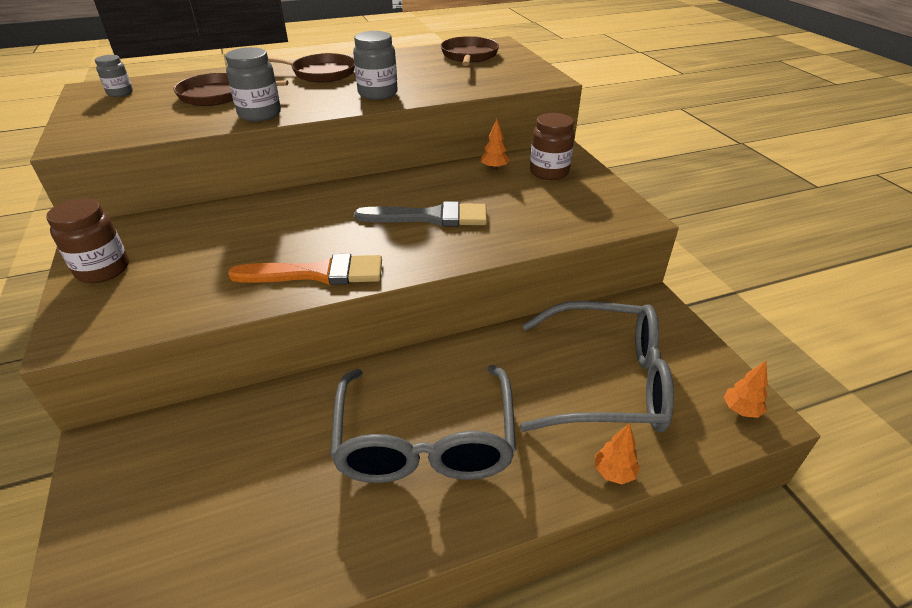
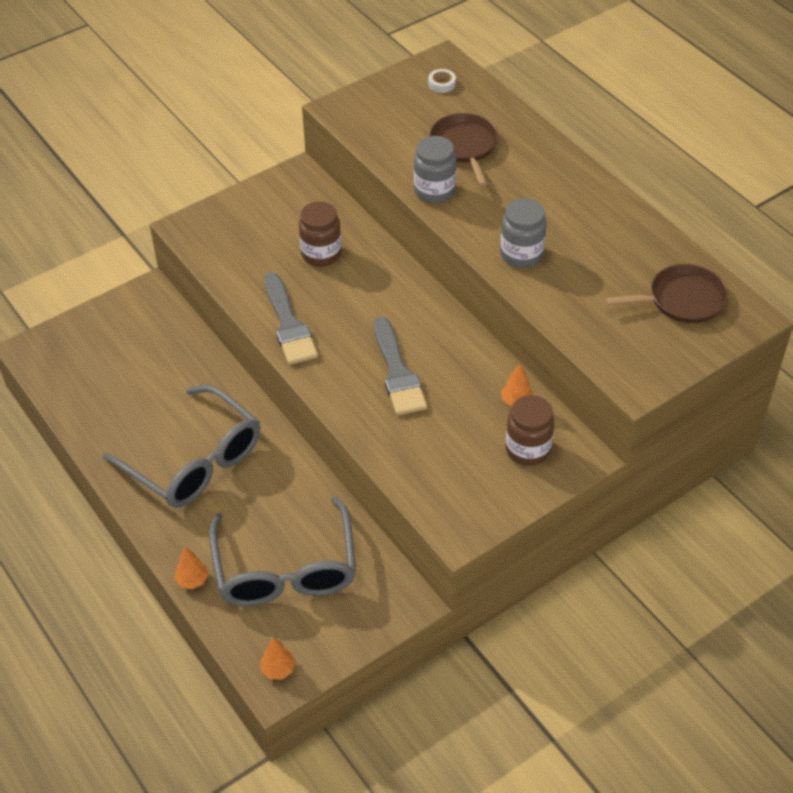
camera: 75 degrees right, 10 degrees up
brown jar [46,198,129,283] -> brown jar moved to [299,201,342,267]
grey jar [95,55,133,97] -> white tape [428,69,456,93]
orange brush [228,254,382,285] -> grey brush [264,272,318,365]
brown pan [268,53,355,83] -> none
grey glasses [330,365,516,483] -> grey glasses turned 120 degrees counterclockwise [103,385,260,508]

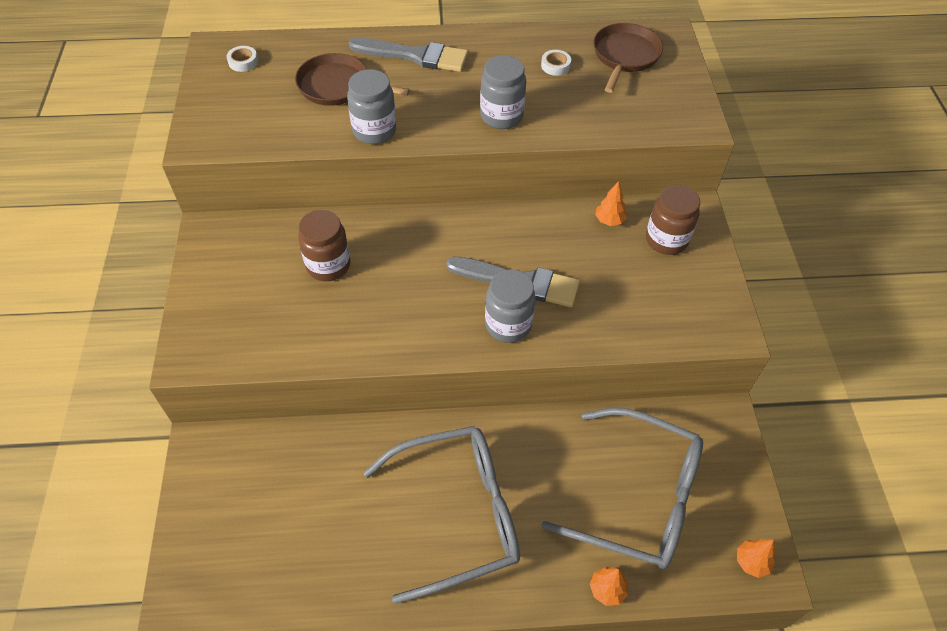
camera: 60 degrees left, 5 degrees up
grey brush [264,272,318,365] -> grey brush moved to [349,38,468,72]
none -> grey jar [485,270,536,343]
none -> white tape [541,50,571,76]

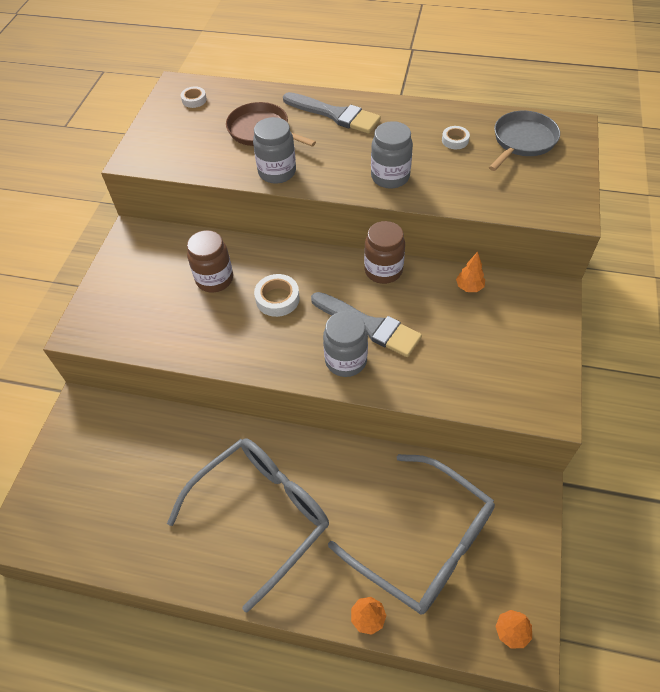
camera: 20 degrees right, 0 degrees up
grey glasses [364,426,520,604] -> grey glasses turned 45 degrees counterclockwise [167,438,329,613]
brown pan [594,23,663,93] -> grey pan [489,111,560,171]
brown jar [646,185,700,255] -> brown jar moved to [364,221,405,284]
none -> white tape [254,274,300,317]

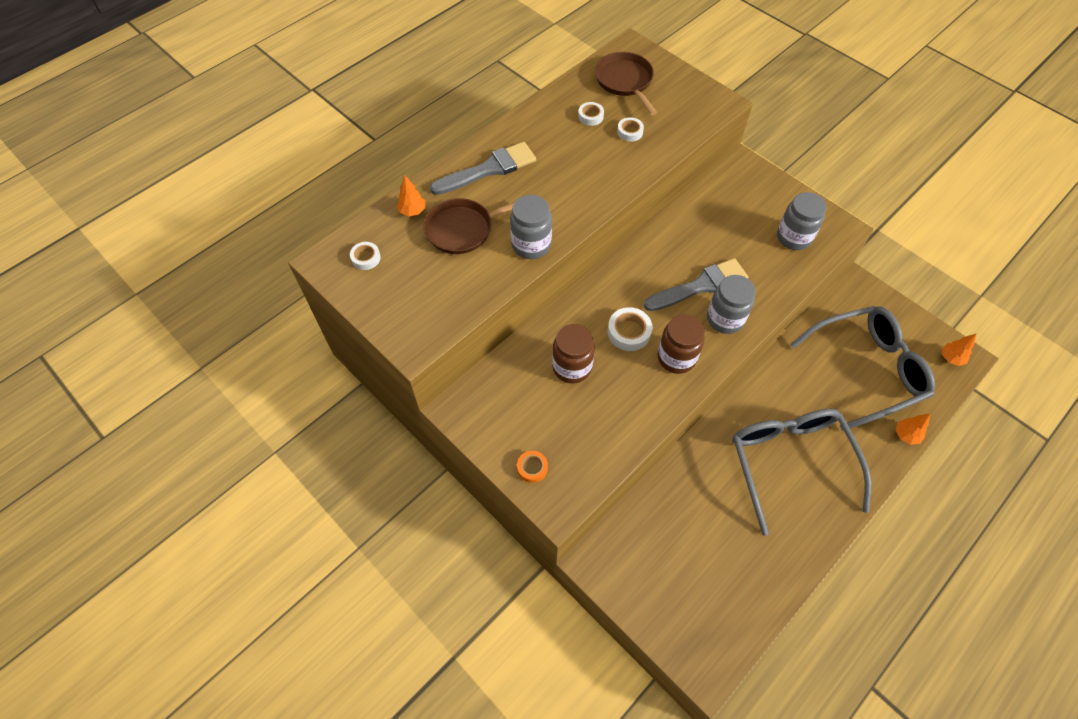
camera: 60 degrees left, 5 degrees up
brown jar [364,221,405,284] -> brown jar moved to [658,314,705,374]
grey jar [371,121,413,189] -> grey jar moved to [777,192,826,250]
orange tree [456,252,485,292] -> orange tree moved to [397,175,425,216]
grey pan [489,111,560,171] -> brown pan [595,52,657,115]
none -> orange tape [517,451,548,483]
none -> white tape [617,117,644,142]

